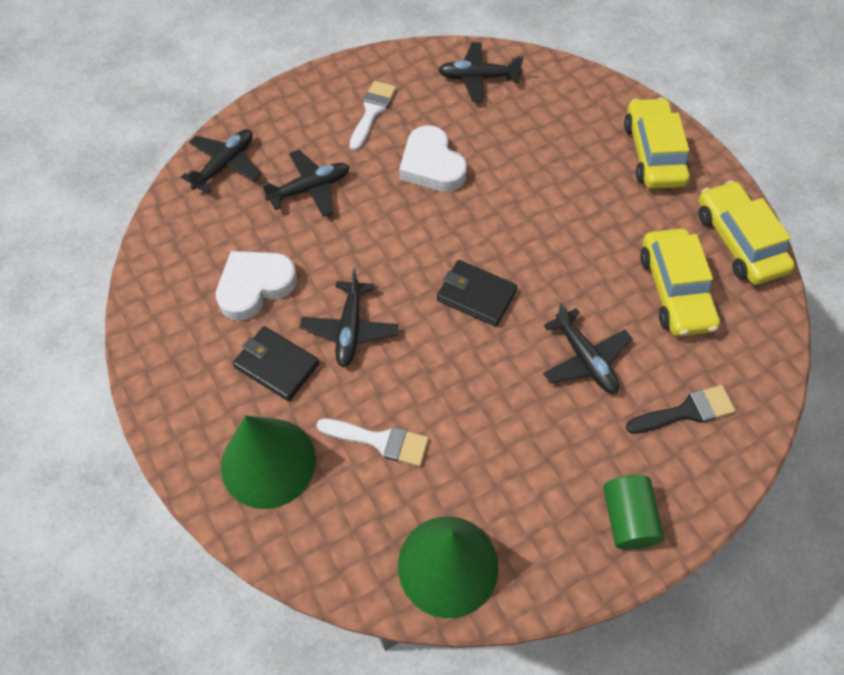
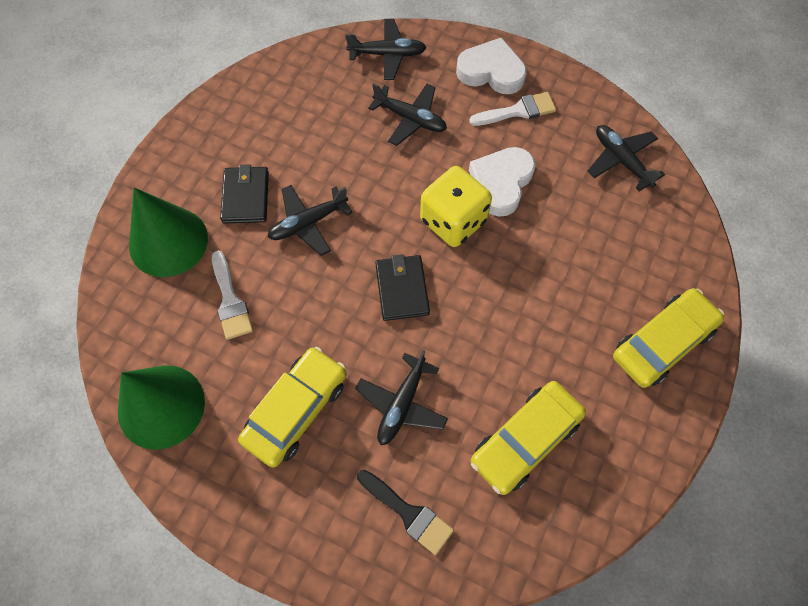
camera: 55 degrees right, 5 degrees up
white heart [216,251,297,321] -> white heart moved to [456,37,527,94]
green cylinder [603,475,664,550] -> none
yellow car [698,181,795,285] -> yellow car moved to [238,347,347,468]
none -> yellow dice [420,166,492,247]

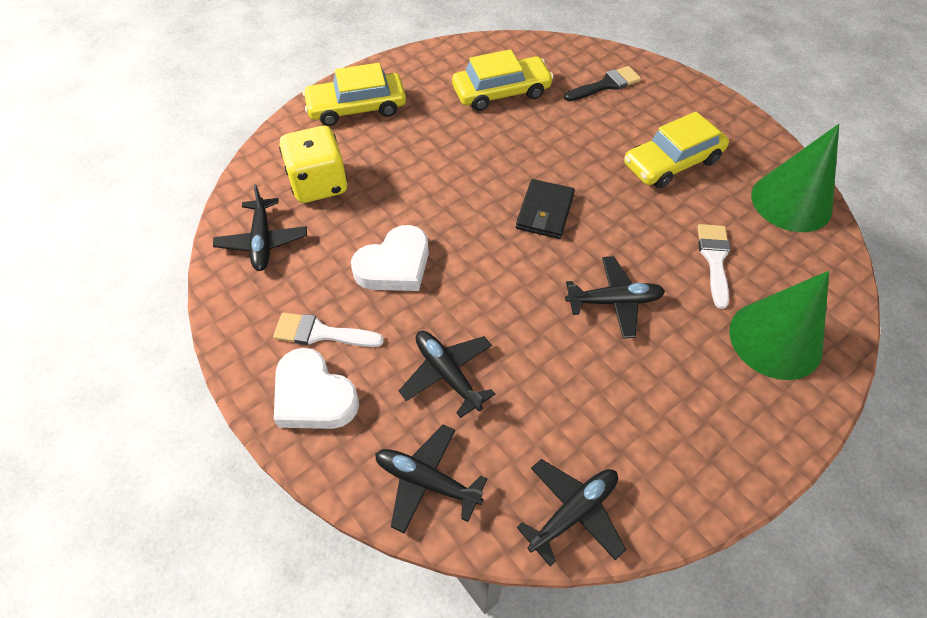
camera: 155 degrees left, 10 degrees down
black wallet [220,164,269,224] -> none
black plane [355,350,448,445] -> black plane moved to [517,459,626,566]
black brush [357,470,454,555] -> black brush turned 90 degrees clockwise [564,66,641,101]
yellow dice [420,166,492,247] -> yellow dice moved to [279,126,348,203]

